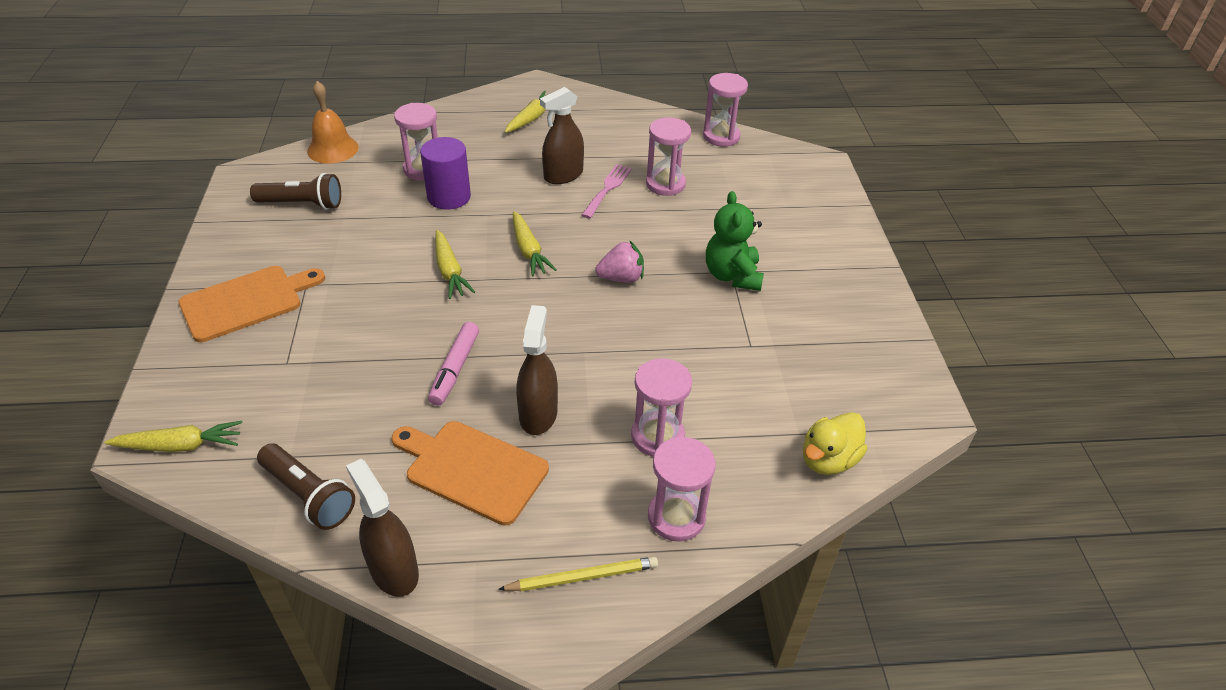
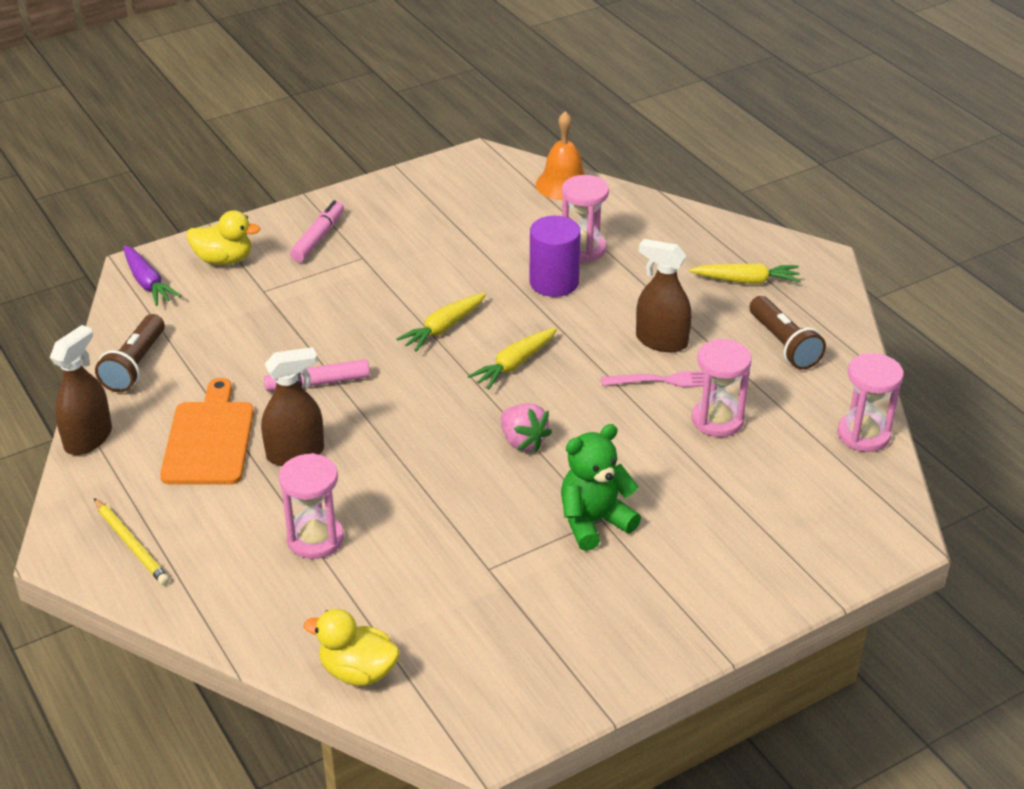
camera: 65 degrees right, 5 degrees down
yellow carrot [104,421,243,452] -> purple carrot [123,245,181,306]
orange cutting board [178,266,325,342] -> pink marker [290,200,344,262]
brown flashlight [250,173,341,210] -> brown flashlight moved to [749,296,826,370]
pink hourglass [648,436,716,542] -> none
none -> yellow duck [187,210,261,265]

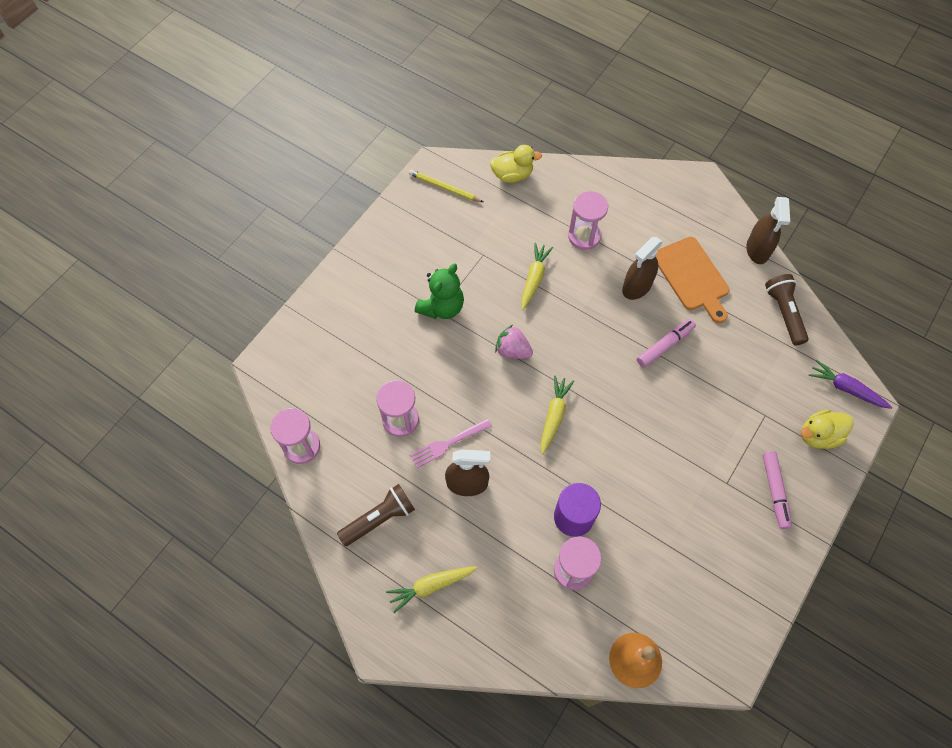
camera: 155 degrees right, 25 degrees up
yellow pencil [94,498,170,585] -> yellow pencil moved to [409,170,483,202]
yellow carrot [397,293,486,352] -> yellow carrot moved to [521,243,553,310]
brown flashlight [749,296,826,370] -> brown flashlight turned 105 degrees clockwise [337,484,415,546]

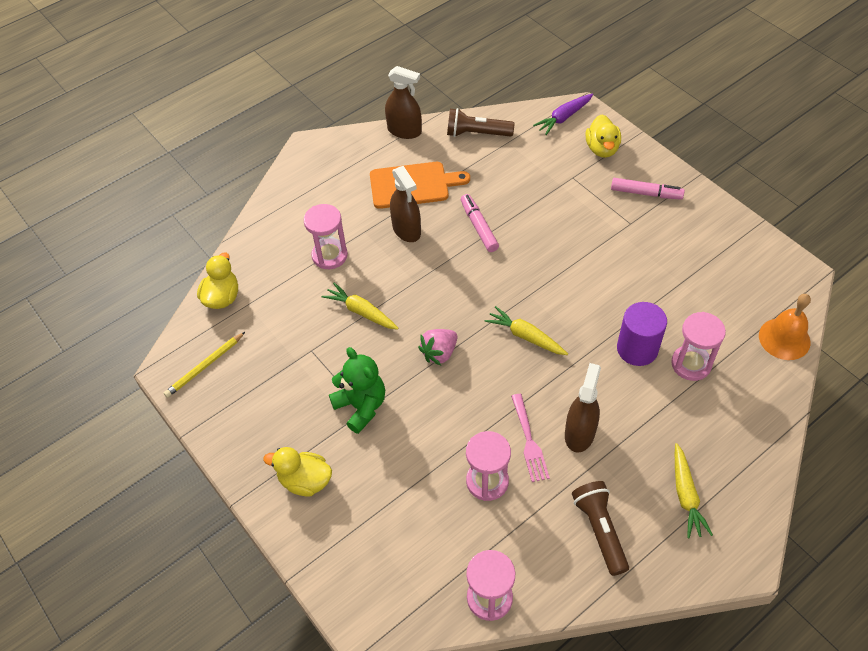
camera: 70 degrees left, 10 degrees down
none -> yellow duck [263,447,332,496]

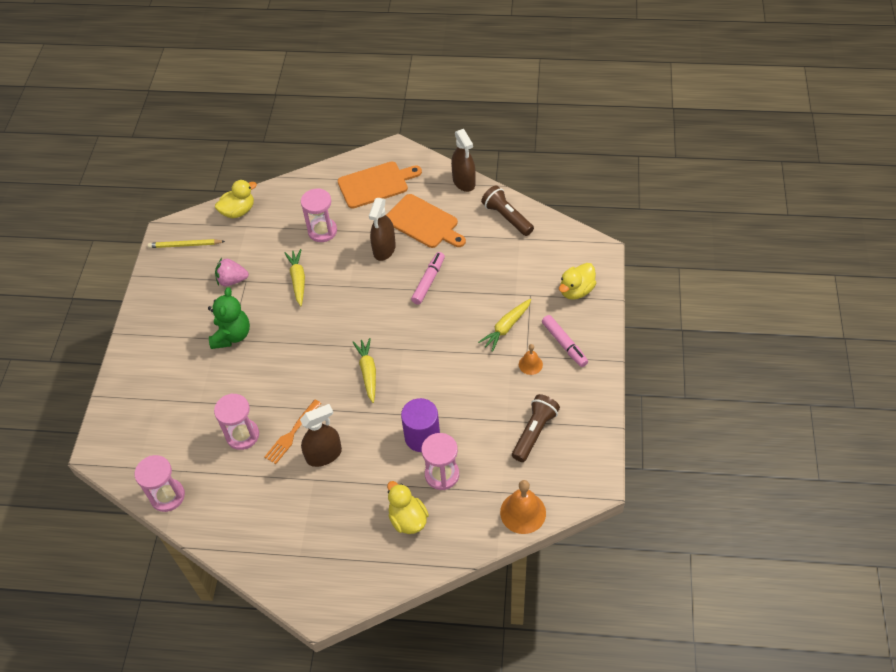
camera: 45 degrees right, 0 degrees up
yellow duck [263,447,332,496] -> yellow duck moved to [387,481,429,534]
pink strawberry [418,329,457,366] -> pink strawberry moved to [215,258,249,286]
pink fork [511,394,550,482] -> orange fork [264,400,321,464]
purple carrot [533,94,593,135] -> none
brown flashlight [572,481,629,576] -> brown flashlight moved to [512,394,560,462]
yellow carrot [675,443,713,538] -> yellow carrot moved to [478,299,531,352]
none -> orange cutting board [337,162,422,209]
none -> orange bell [519,344,543,375]

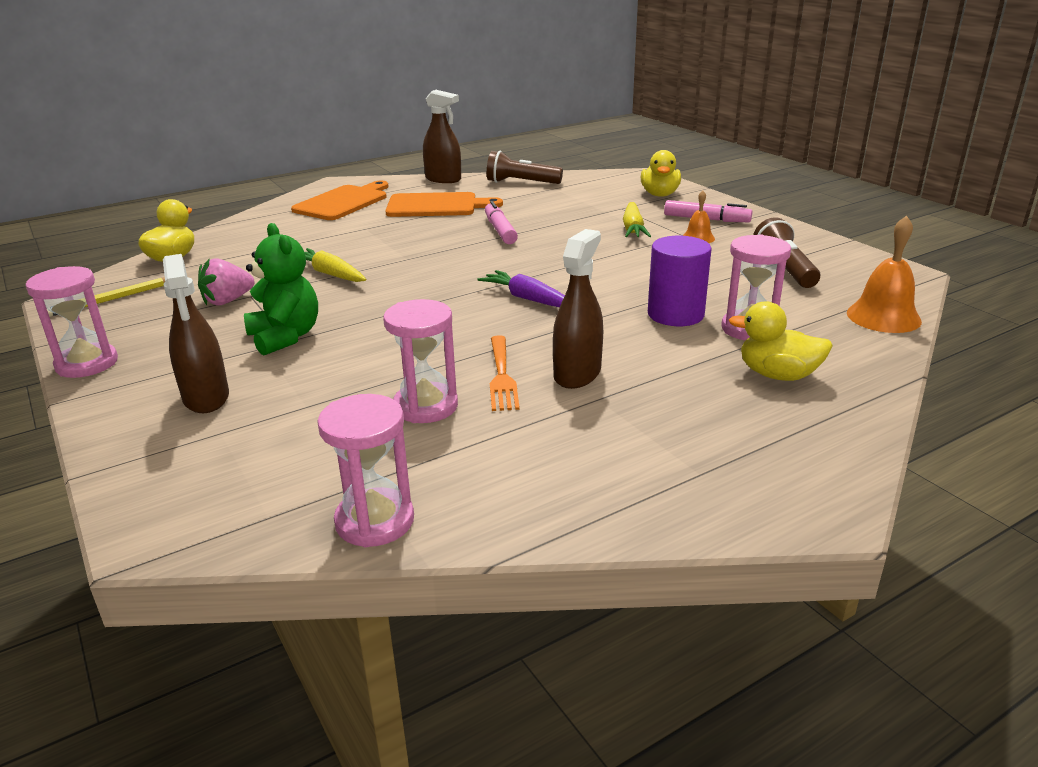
camera: 40 degrees left, 25 degrees down
pink hourglass [301,188,337,242] -> pink hourglass moved to [25,266,118,378]
yellow carrot [353,338,376,403] -> purple carrot [477,270,565,307]
brown spray bottle [369,198,396,261] -> brown spray bottle moved to [163,254,229,413]

